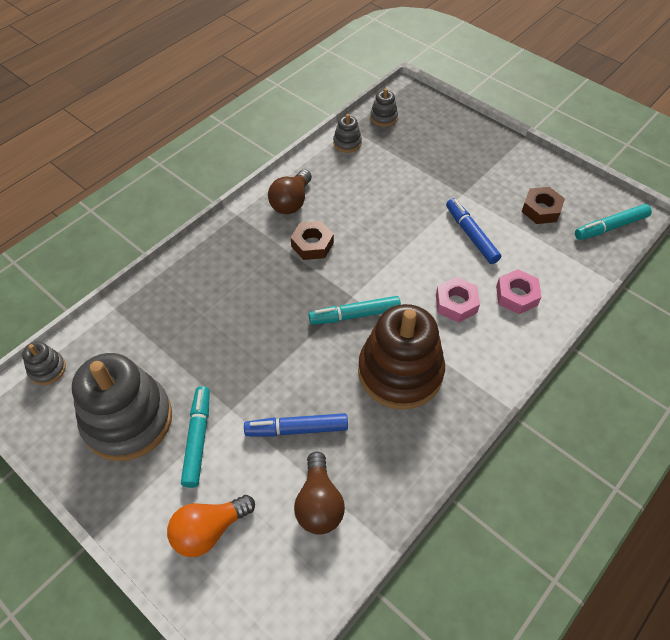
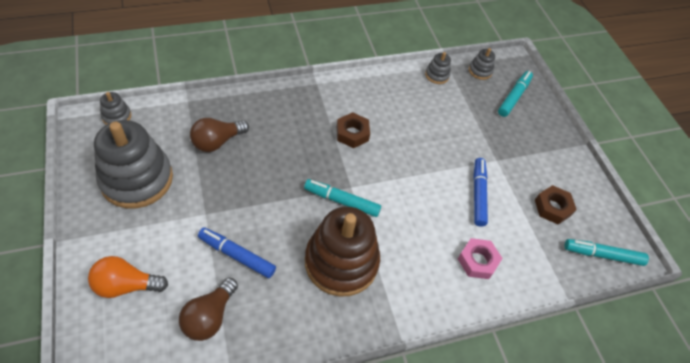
camera: 25 degrees right, 0 degrees up
turquoise marker [181,386,210,488] -> turquoise marker moved to [498,71,533,117]
brown light bulb [268,169,312,214] -> brown light bulb moved to [190,118,249,152]
pink nut [436,277,480,323] -> none

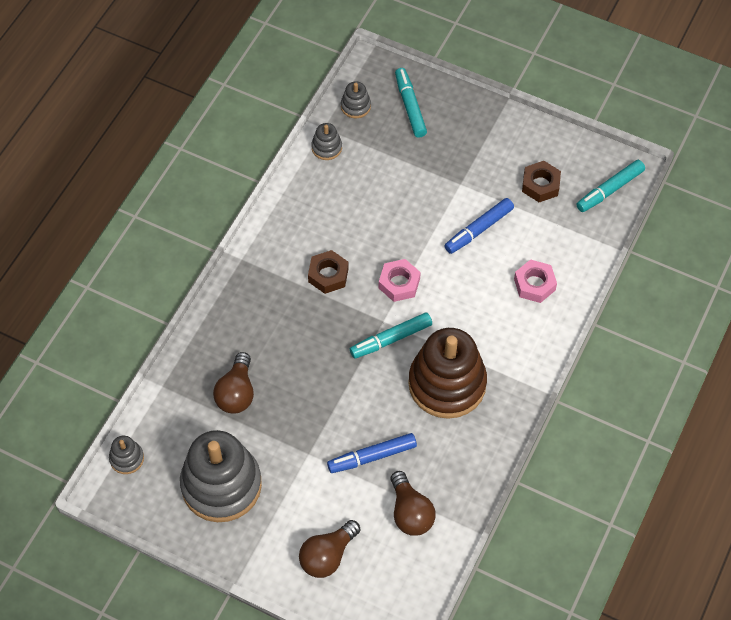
camera: 40 degrees left, 5 degrees up
orange light bulb [88,256,168,298] -> brown light bulb [299,520,360,578]
blue marker [473,158,488,227] -> blue marker turned 90 degrees counterclockwise [445,198,514,254]
none -> pink nut [379,259,421,302]

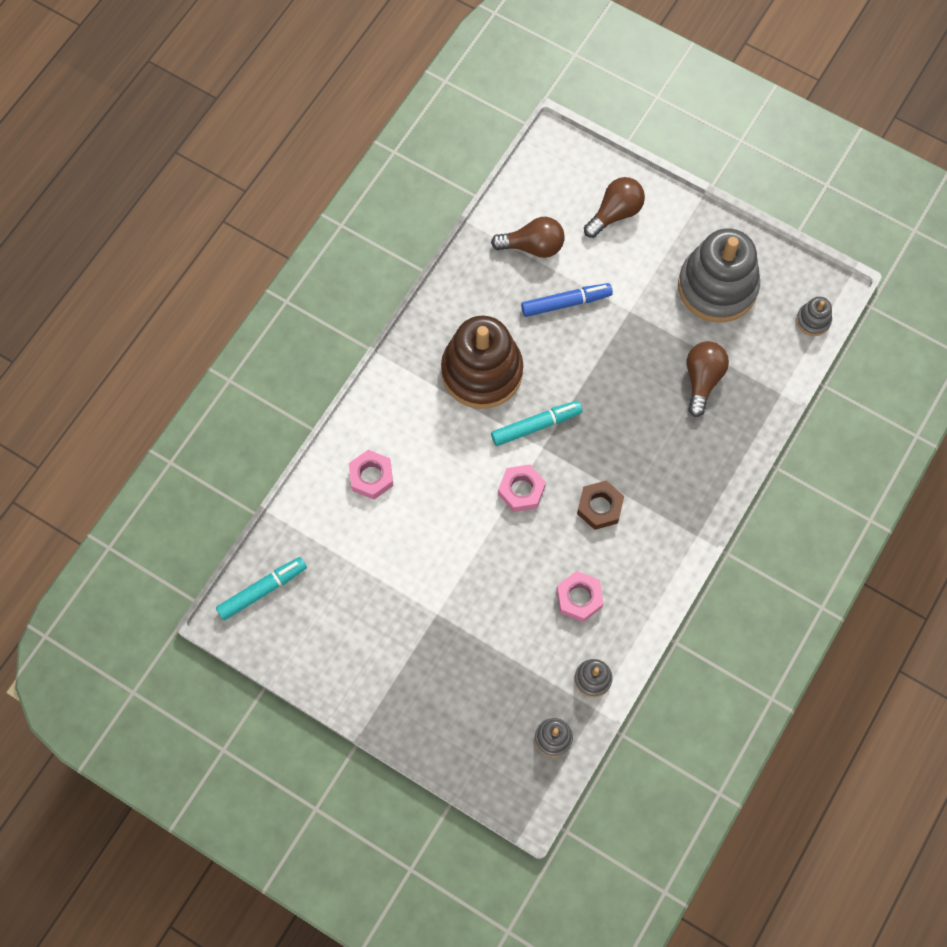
camera: 175 degrees left, 10 degrees up
brown light bulb [391,471,436,536] -> brown light bulb turned 105 degrees clockwise [491,217,565,258]
turquoise marker [395,68,427,138] -> none
blue marker [445,198,514,254] -> none
brown nut [522,161,561,202] -> none
none -> pink nut [556,571,604,622]

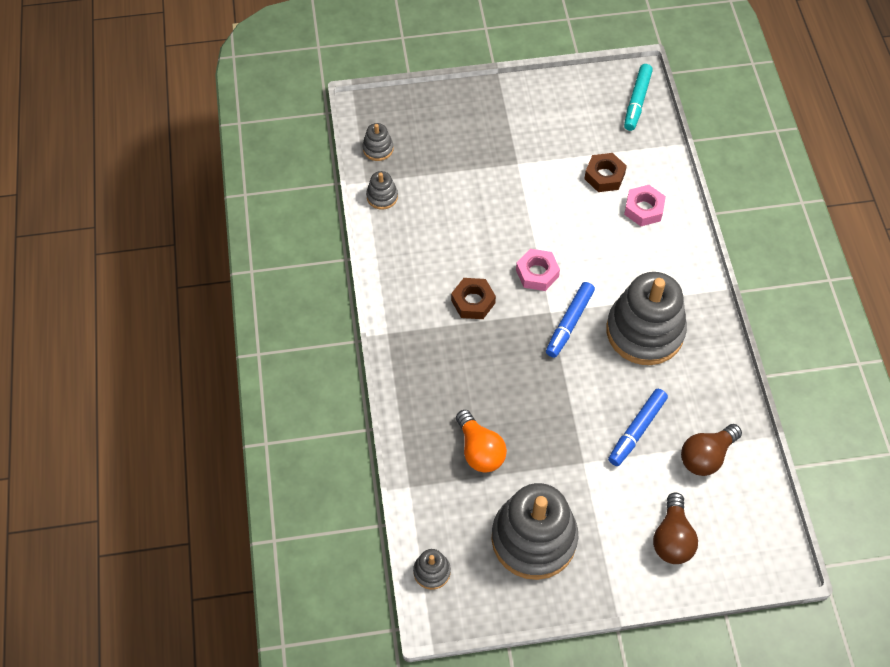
camera: 140 degrees right, 10 degrees down
brown stacking toy [441,316,523,409] -> grey stacking toy [606,272,687,365]
turquoise marker [491,401,583,446] -> blue marker [546,282,595,358]
pink nut [556,571,604,622] -> none
brown light bulb [687,341,729,417] -> orange light bulb [456,410,507,473]
none -> brown nut [584,153,627,192]

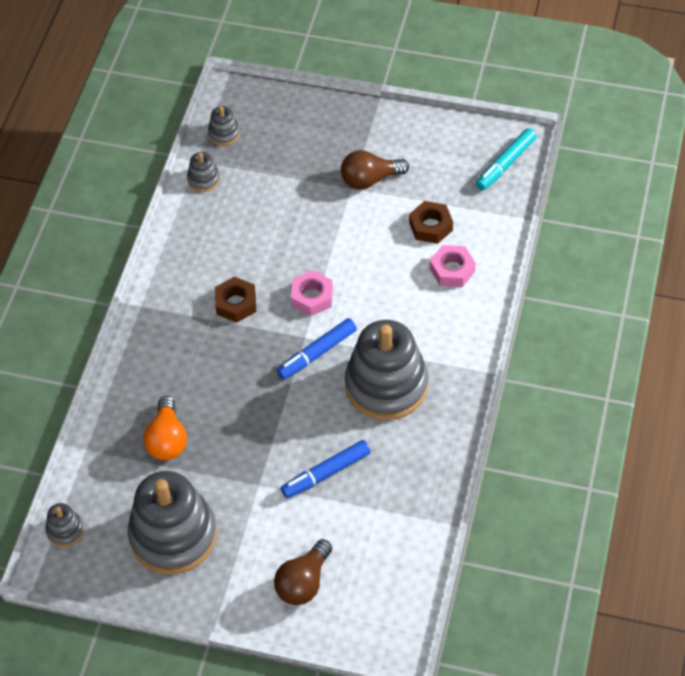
camera: 25 degrees right, 5 degrees down
brown light bulb [681,424,742,476] -> brown light bulb moved to [341,150,409,190]

